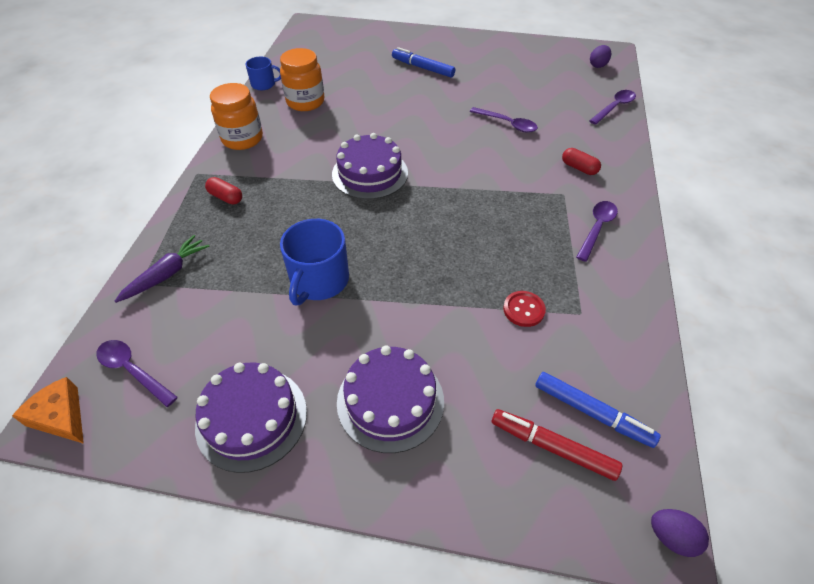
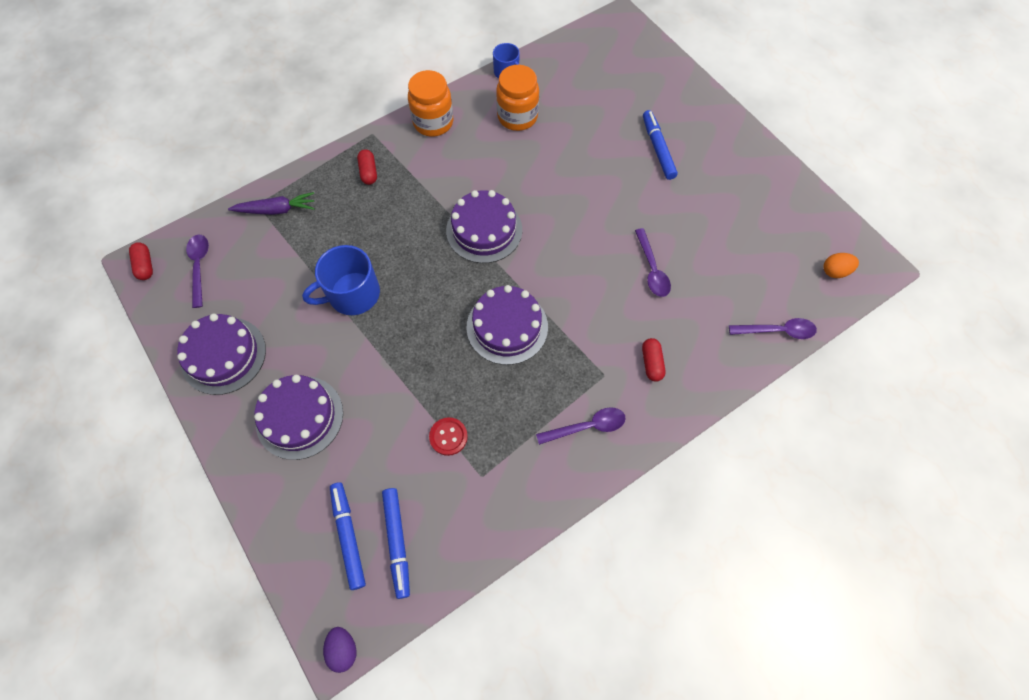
camera: 45 degrees right, 15 degrees up
orange cheese [12,377,84,444] -> red capsule [129,242,153,280]
red marker [491,409,622,481] -> blue marker [330,482,366,590]
purple egg [590,45,611,68] -> orange egg [824,253,859,278]
none -> purple cake [467,285,548,365]

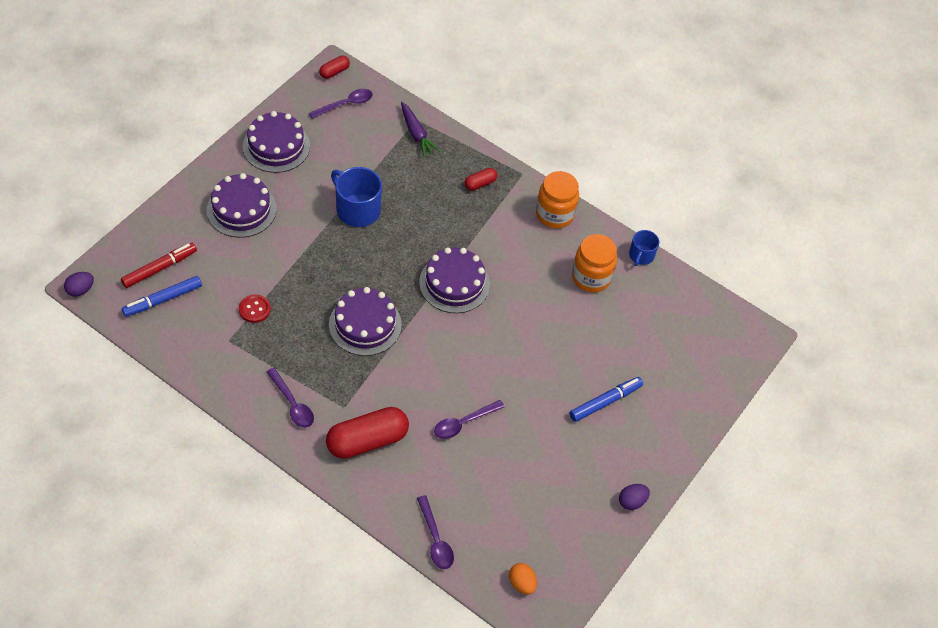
camera: 65 degrees right, 10 degrees down
blue marker [330,482,366,590] -> red marker [121,243,197,288]
red capsule [642,338,666,382] -> red capsule [326,407,409,459], size x2.07
none -> purple egg [619,484,650,510]

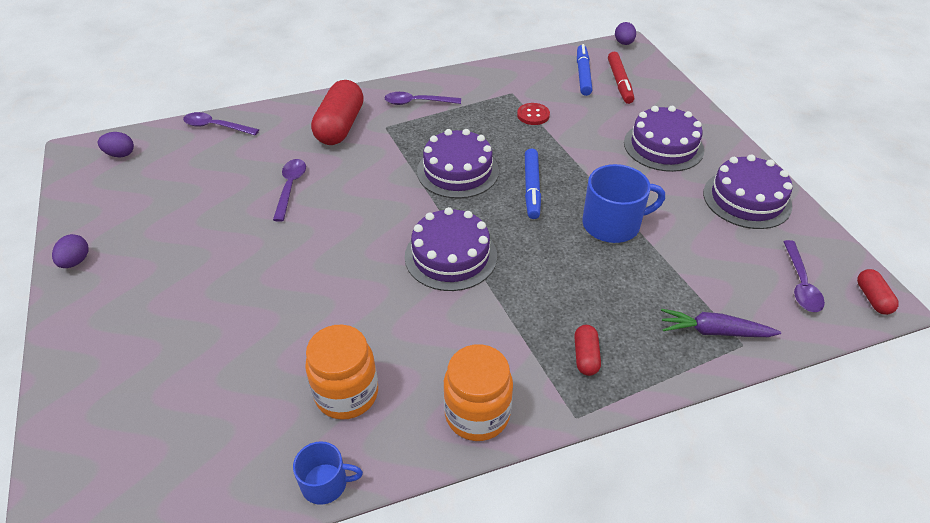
camera: 130 degrees right, 10 degrees down
orange egg [509,563,537,595] -> purple egg [98,132,134,157]
blue marker [569,377,643,422] -> blue marker moved to [525,149,541,219]
blue mug [629,230,659,266] -> blue mug turned 120 degrees clockwise [293,441,363,505]

